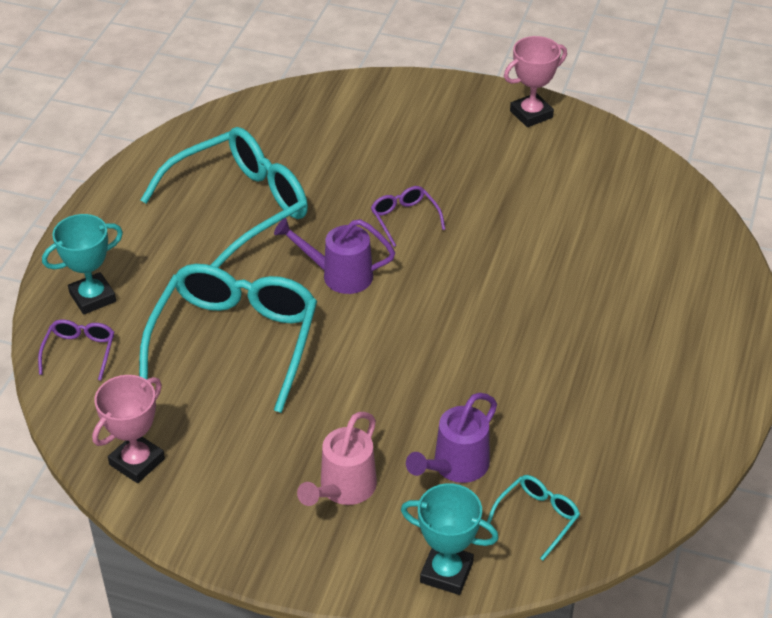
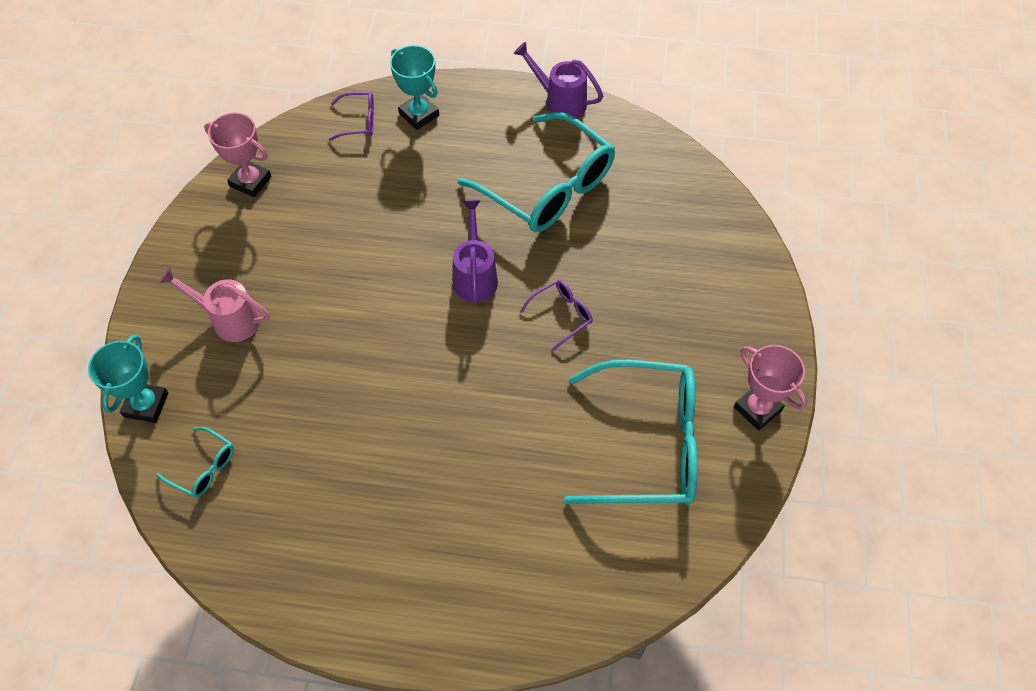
camera: 80 degrees right, 15 degrees up
turquoise glasses [139,264,317,413] -> turquoise glasses moved to [564,360,698,505]
purple watering can [406,393,497,483] -> purple watering can moved to [514,42,603,118]

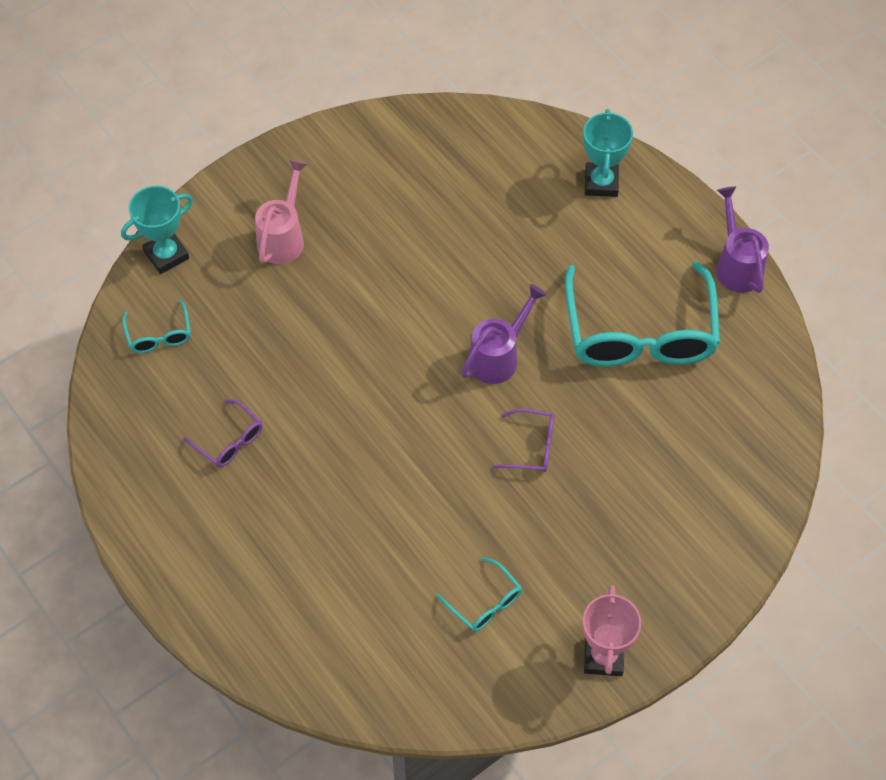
camera: 45 degrees right, 0 degrees up
pink watering can [158,267,270,342] -> pink watering can turned 45 degrees clockwise [255,159,307,264]
pink trophy [204,112,271,197] -> none
purple glasses [329,92,374,141] -> purple glasses moved to [183,400,262,467]
turquoise glasses [564,360,698,505] -> turquoise glasses [437,557,522,632], size x0.43

